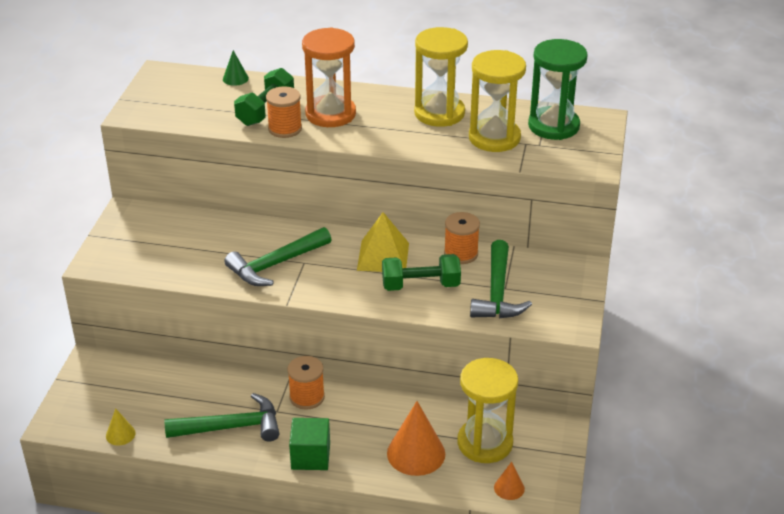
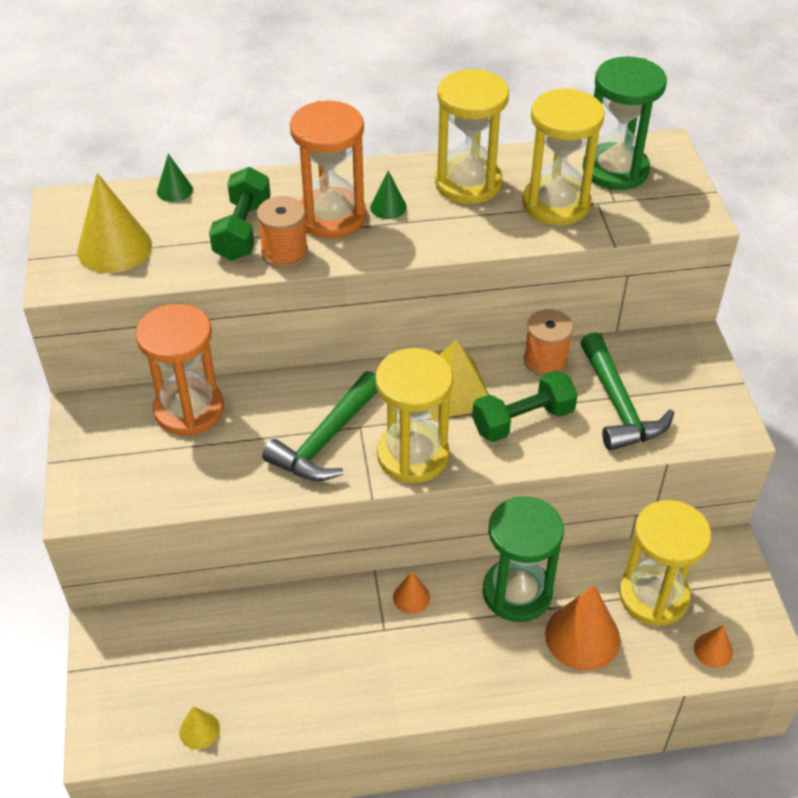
camera: 20 degrees left, 10 degrees up
green hammer [165,393,280,441] -> none
orange spool [288,356,325,410] -> orange cone [393,572,430,614]
green cube [289,418,330,470] -> none
none -> yellow cone [77,173,152,273]
none -> orange hourglass [136,304,224,436]
none -> green cone [370,171,407,219]
none -> yellow hourglass [375,348,453,483]
none -> green hourglass [483,496,564,622]

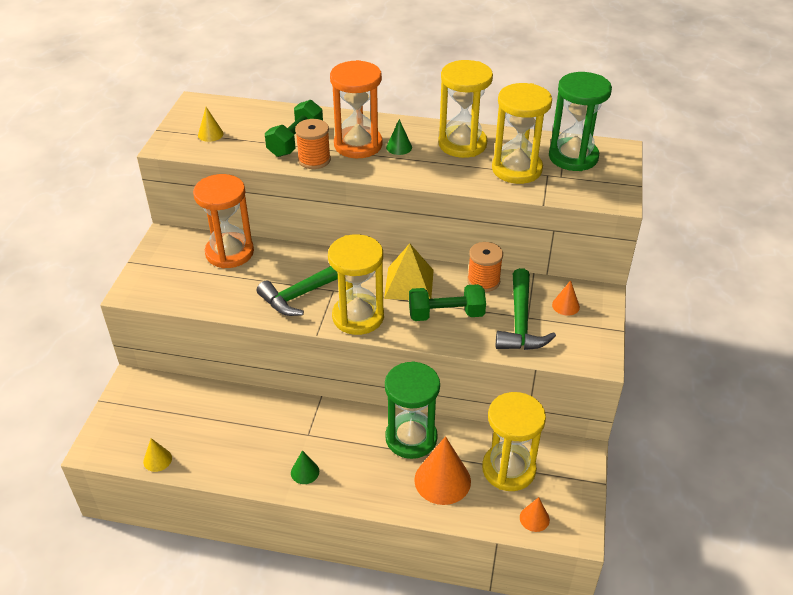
camera: 20 degrees right, 5 degrees down
yellow cone [77,173,152,273] -> yellow cone [198,107,224,142], size x0.51
green cone [157,154,193,202] -> green cone moved to [291,450,319,484]
orange cone [393,572,430,614] -> orange cone moved to [552,280,580,316]

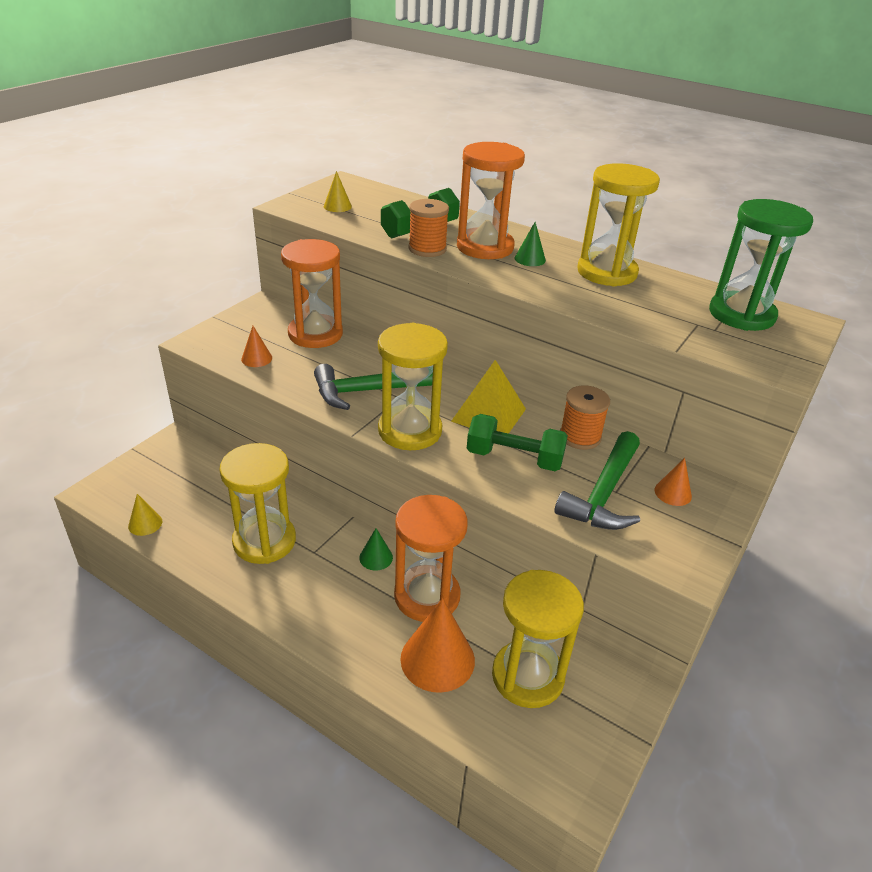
camera: 20 degrees right, 5 degrees down
green cone [291,450,319,484] -> green cone moved to [359,528,393,571]
green hourglass [385,361,440,459] -> orange hourglass [394,495,468,622]
yellow hourglass [492,83,552,184] -> yellow hourglass moved to [219,443,296,564]
orange cone [520,497,550,532] -> orange cone moved to [241,326,272,367]

